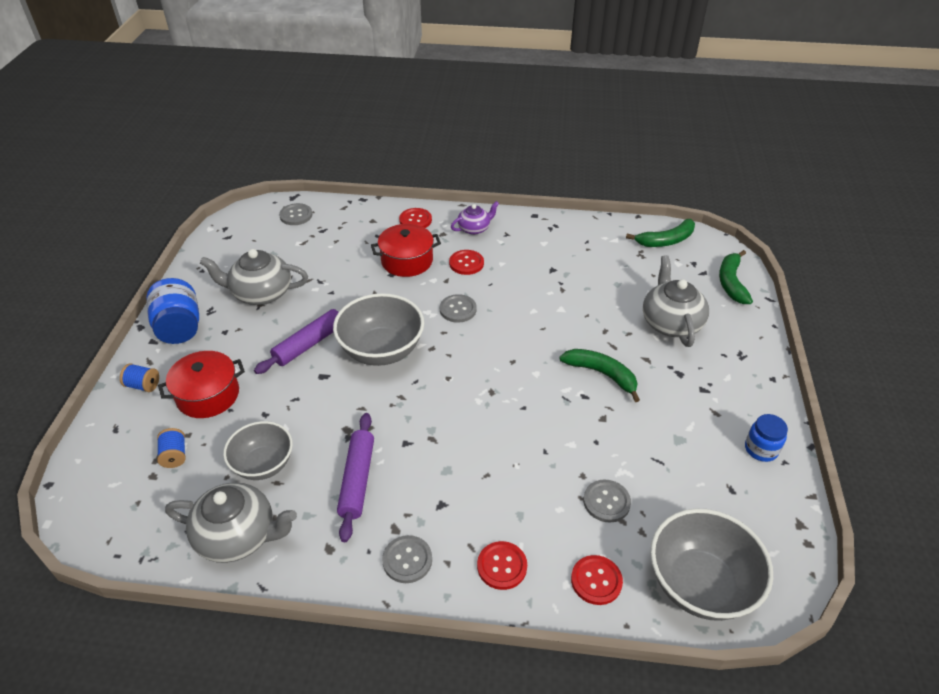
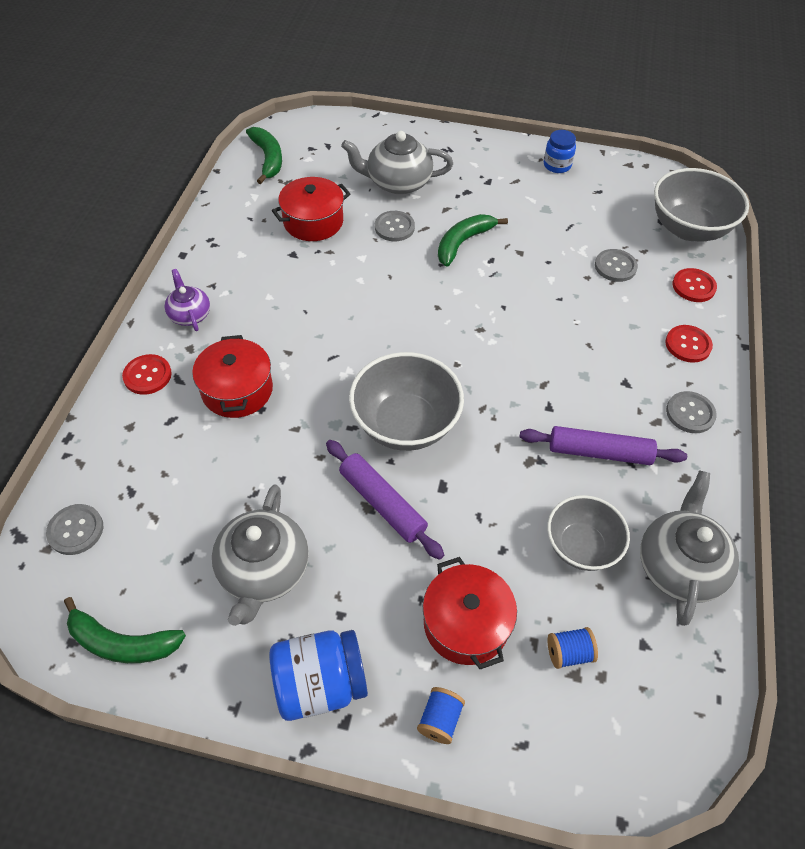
camera: 85 degrees left, 10 degrees up
grey button [440,294,477,323] -> grey button moved to [375,211,415,241]
red button [449,250,484,275] -> none
green banana [719,250,753,304] -> green banana moved to [64,597,186,663]
none -> red pot [272,177,350,241]

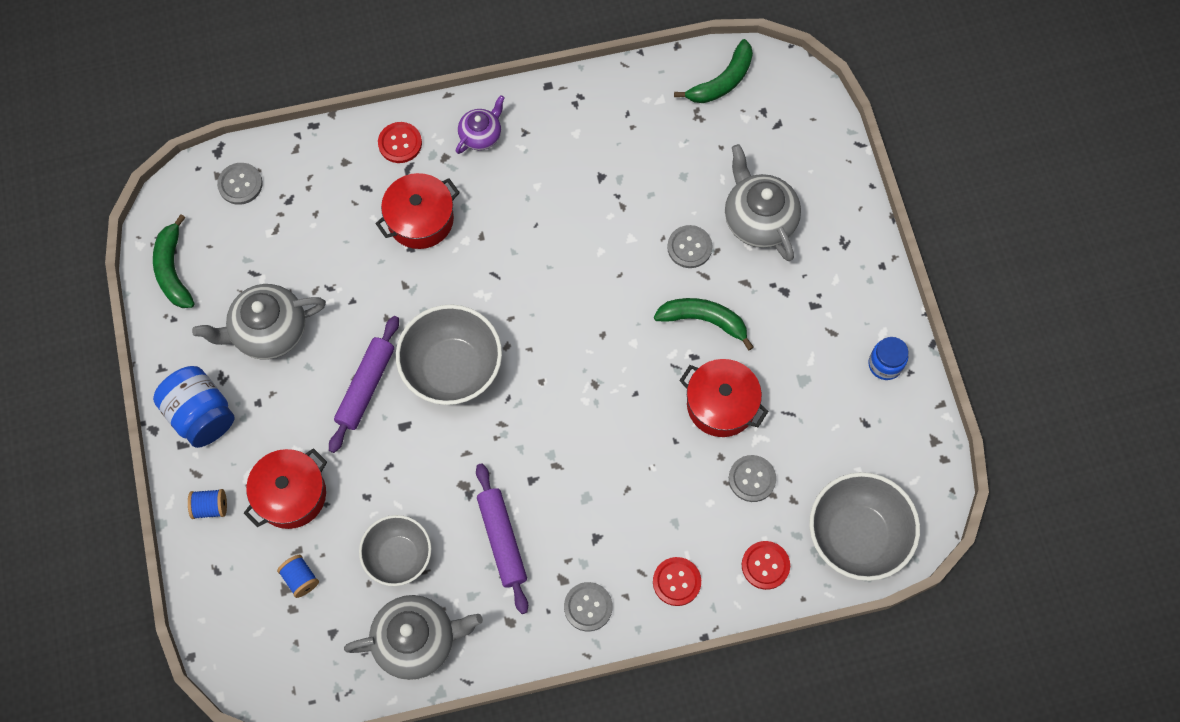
camera: 65 degrees right, 15 degrees up
red pot [272,177,350,241] -> red pot moved to [679,359,768,437]

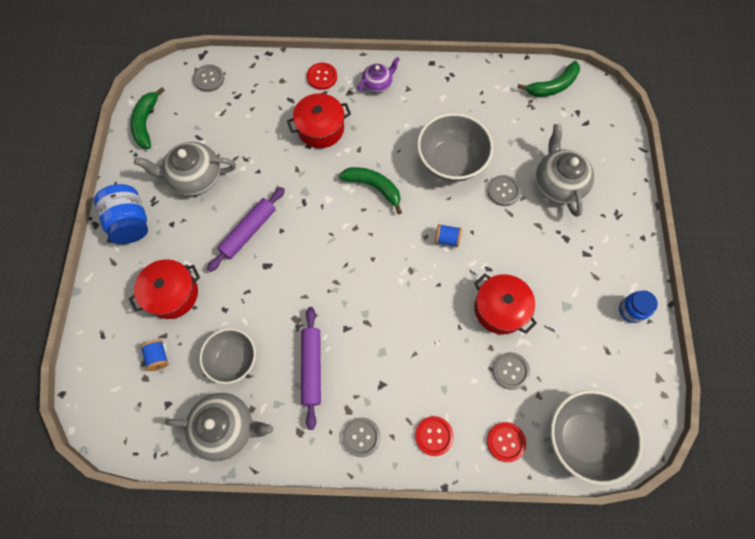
camera: 15 degrees right, 0 degrees up
blue spool [188,489,227,519] -> blue spool moved to [435,224,462,247]
grey bowl [396,304,502,405] -> grey bowl moved to [417,113,493,182]
green banana [654,298,754,351] -> green banana moved to [339,167,402,214]

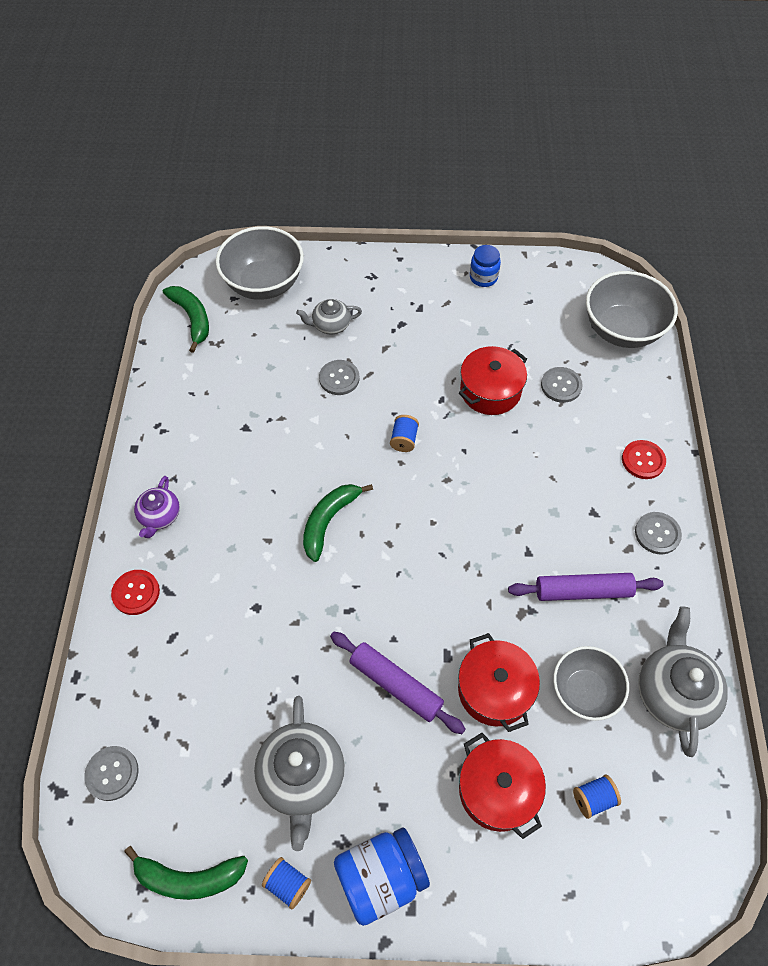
camera: 90 degrees left, 10 degrees down
red pot [287,93,351,148] -> red pot moved to [458,633,540,732]
purple teapot [357,57,400,93] -> purple teapot turned 135 degrees counterclockwise [134,476,180,538]
grey bowl [417,113,493,182] -> grey bowl moved to [216,226,304,300]
red button [487,422,526,462] -> none
grey teapot [536,124,594,217] -> grey teapot [296,299,362,335], size x0.59
none -> blue spool [262,857,311,909]

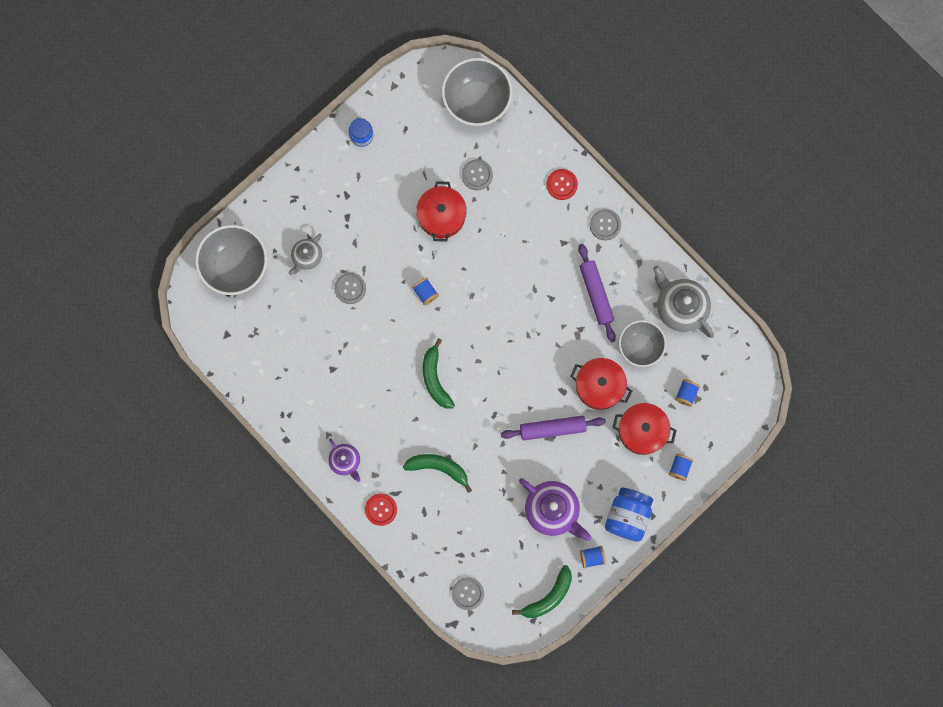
camera: 45 degrees left, 20 degrees up
green banana [163,286,209,353] -> green banana moved to [403,454,472,493]
grey teapot [254,696,345,851] -> purple teapot [519,478,591,541]
purple rolling pin [508,573,664,601] -> purple rolling pin turned 60 degrees counterclockwise [578,244,616,342]
none -> blue spool [669,454,693,481]

